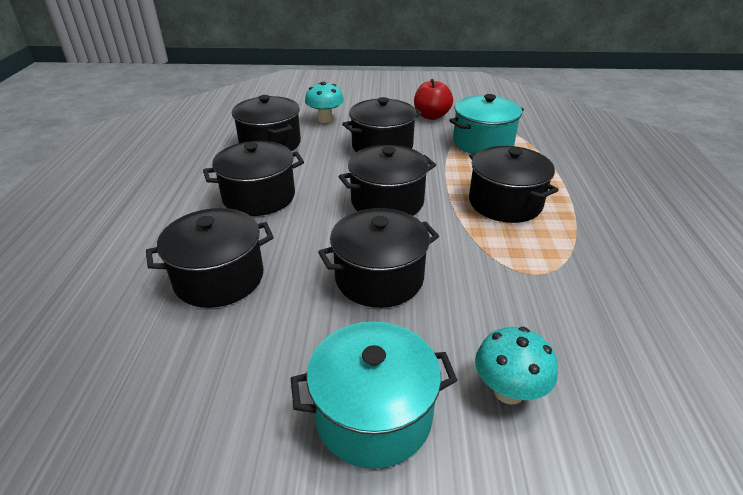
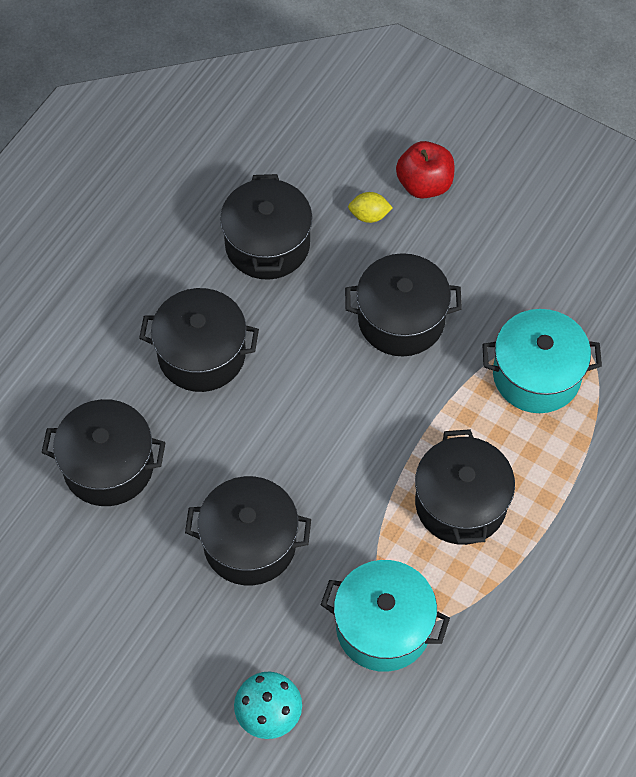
camera: 30 degrees right, 25 degrees up
turquoise pot [291,321,457,469] -> turquoise pot moved to [321,560,450,672]
turquoise mushroom [305,81,344,123] -> yellow lemon [348,192,393,223]
black pot [338,145,436,216] -> none
red apple [414,79,453,120] -> red apple moved to [396,141,455,199]

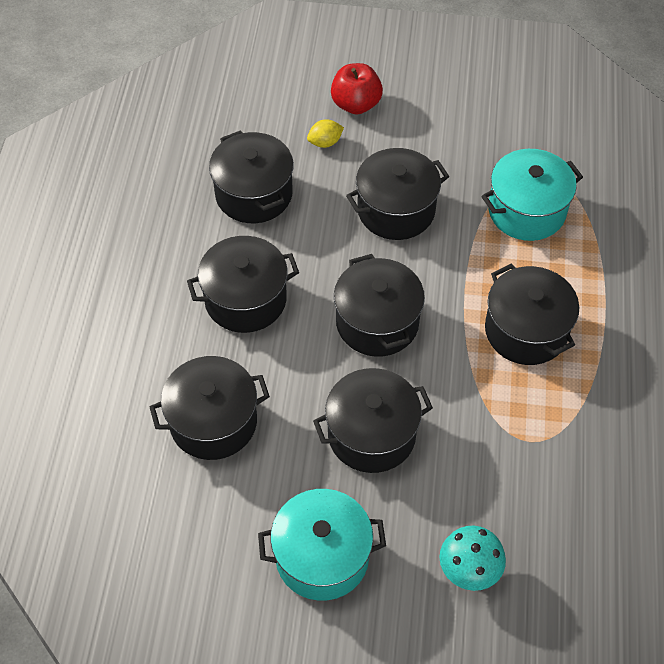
camera: 25 degrees left, 5 degrees down
turquoise pot [321,560,450,672] -> turquoise pot moved to [258,489,386,601]
none -> black pot [334,254,425,357]

